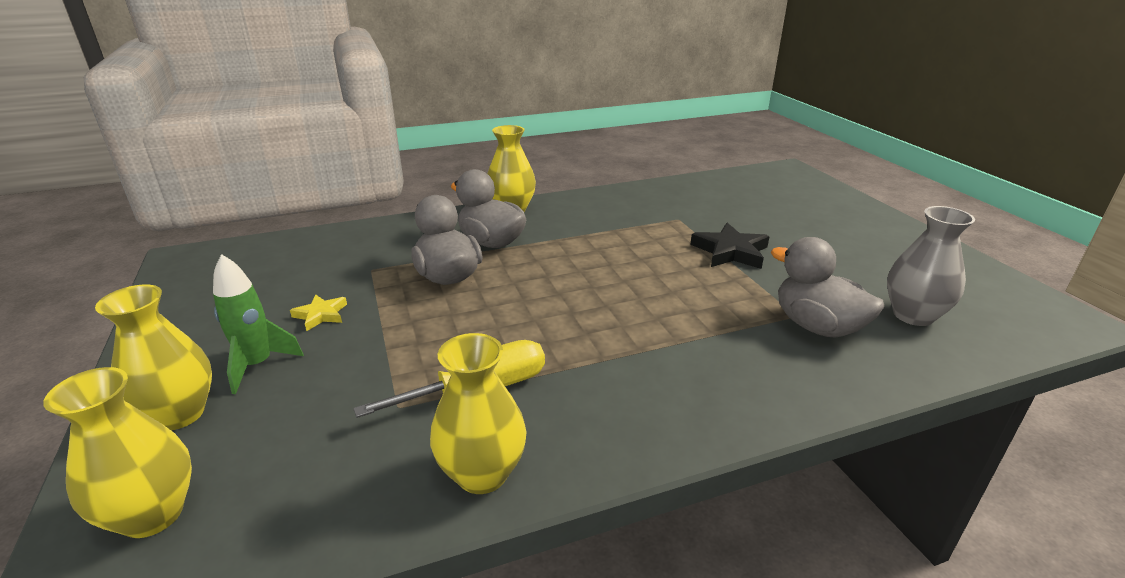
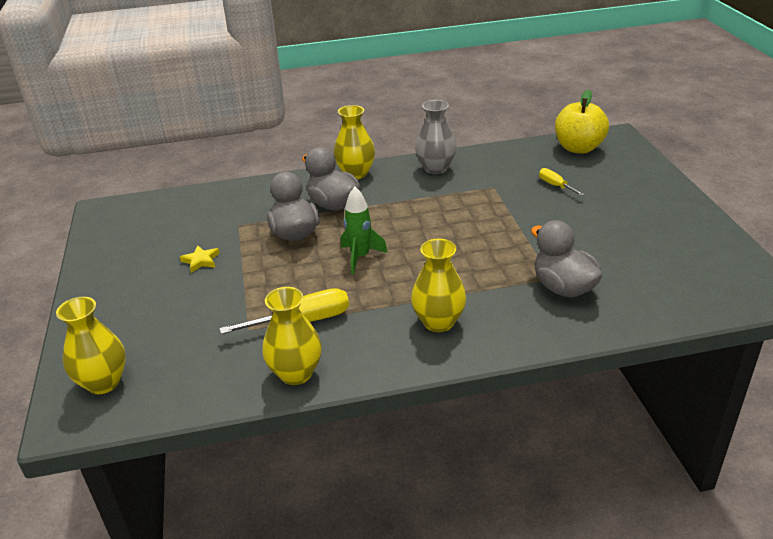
camera: 10 degrees right, 5 degrees up
yellow vase [95,284,212,430] -> yellow vase moved to [411,238,466,332]
green rocket [213,254,304,394] -> green rocket moved to [341,187,388,274]
black star [690,223,770,269] -> none
grey vase [887,206,975,326] -> grey vase moved to [415,100,457,174]
none -> yellow screwdriver [539,168,585,196]
none -> yellow apple [555,89,609,154]

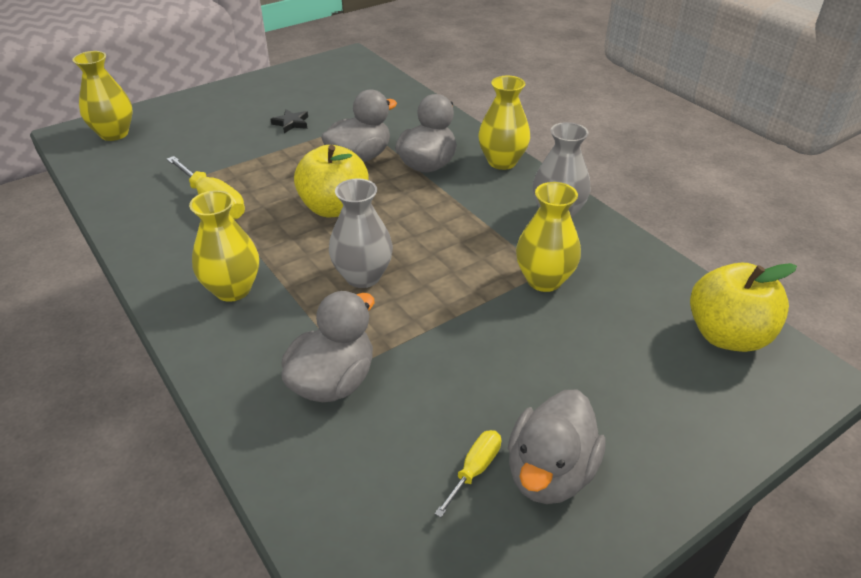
camera: 65 degrees right, 5 degrees up
yellow star [180,245,220,273] -> black star [270,109,308,133]
yellow vase [262,287,322,385] -> yellow vase moved to [516,182,581,292]
green rocket [341,187,388,274] -> yellow apple [294,145,368,217]
yellow screwdriver [539,168,585,196] -> yellow screwdriver moved to [435,430,501,518]
none -> grey vase [329,179,393,288]
none -> grey duck [508,390,606,504]

